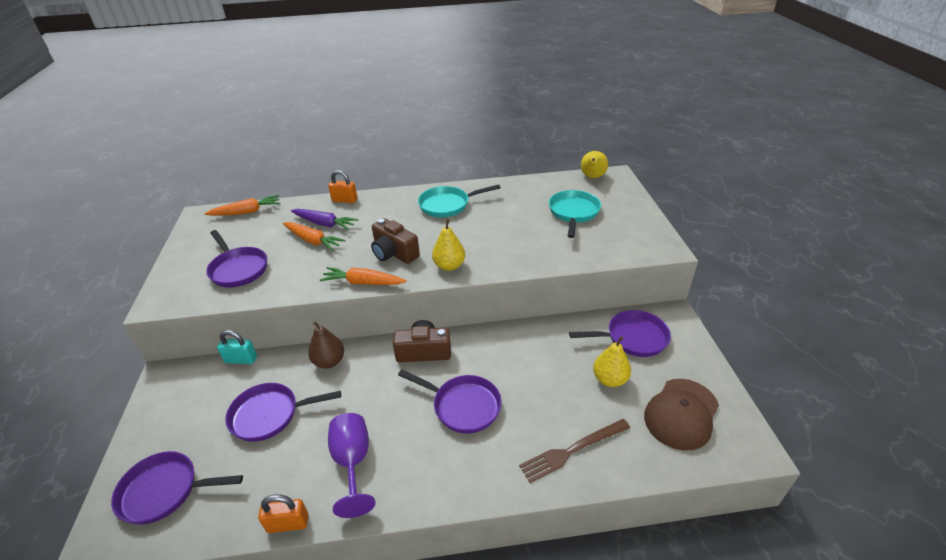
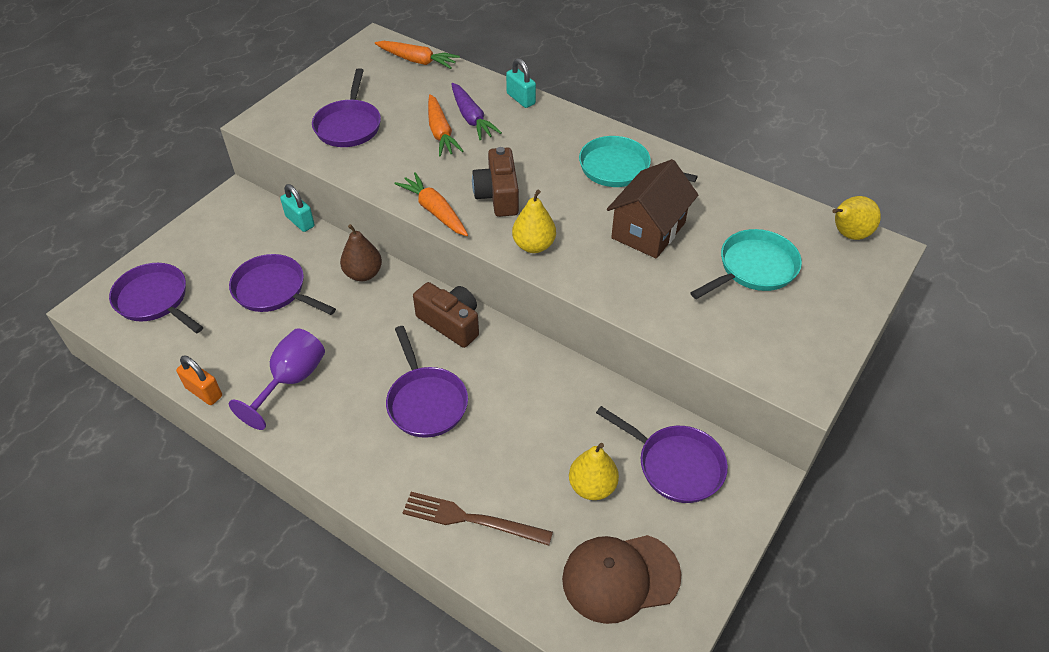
camera: 40 degrees right, 10 degrees up
orange padlock [328,170,357,203] -> turquoise padlock [506,58,536,108]
none -> brown house [607,159,698,259]

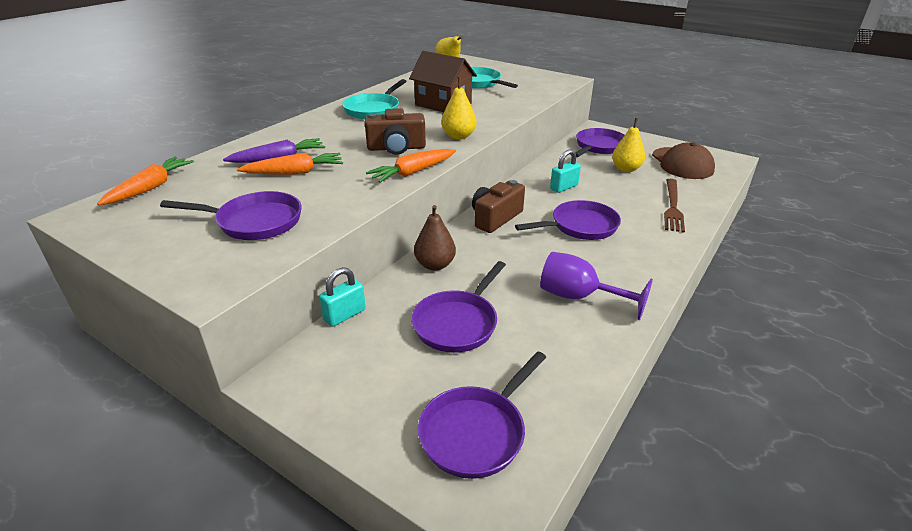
camera: 90 degrees left, 15 degrees down
orange padlock [176,356,222,405] -> none
turquoise padlock [506,58,536,108] -> turquoise padlock moved to [550,149,581,193]

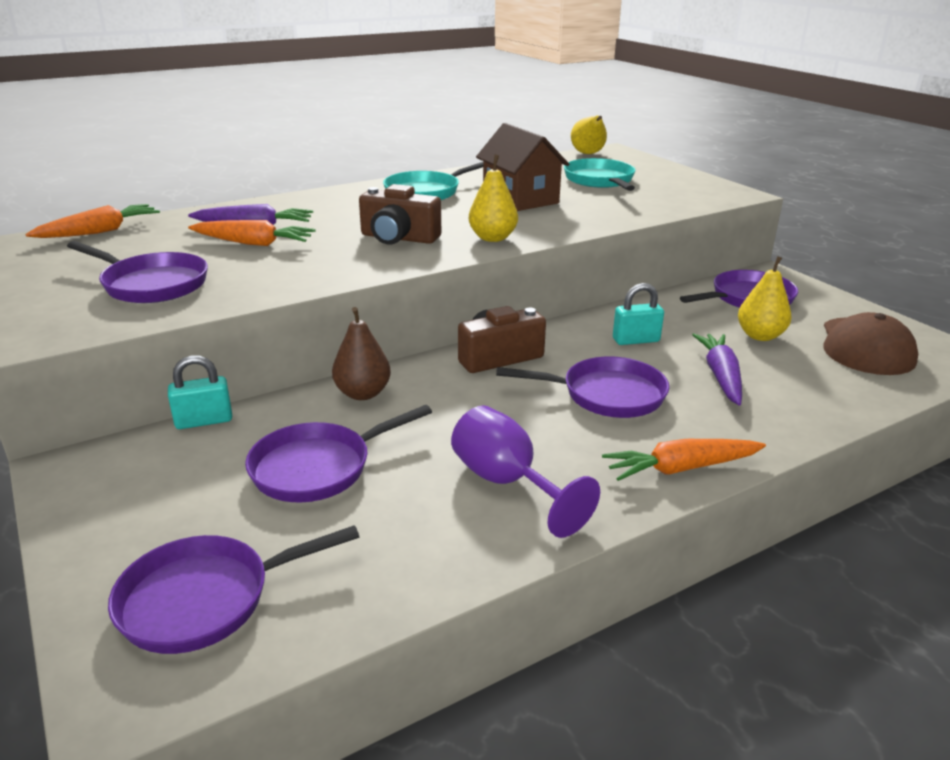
camera: 25 degrees right, 5 degrees down
orange carrot [366,149,456,183] -> orange carrot moved to [602,439,766,481]
brown fork [664,179,685,233] -> none
none -> purple carrot [692,333,742,406]

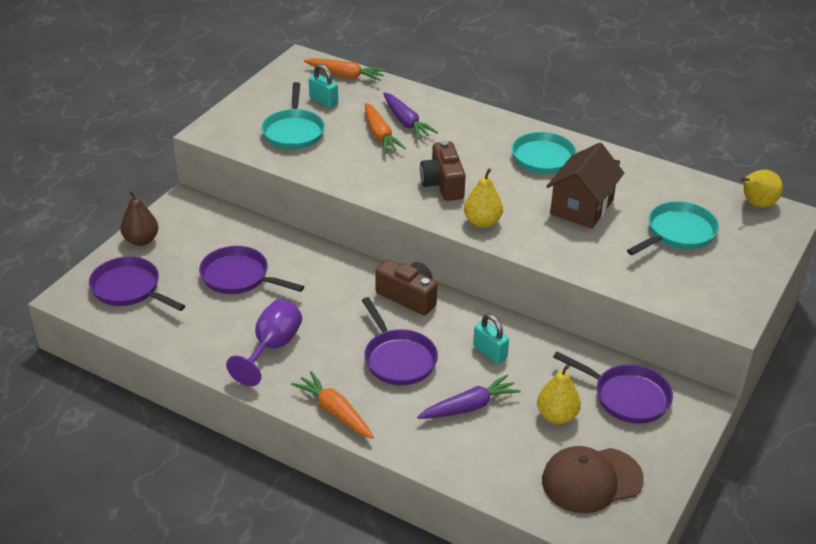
camera: 60 degrees right, 10 degrees up
purple pan [67,241,208,303] -> turquoise pan [261,82,325,149]
turquoise padlock [168,355,232,429] -> turquoise padlock moved to [309,64,338,108]
brown pear [332,307,391,400] -> brown pear moved to [120,190,158,246]

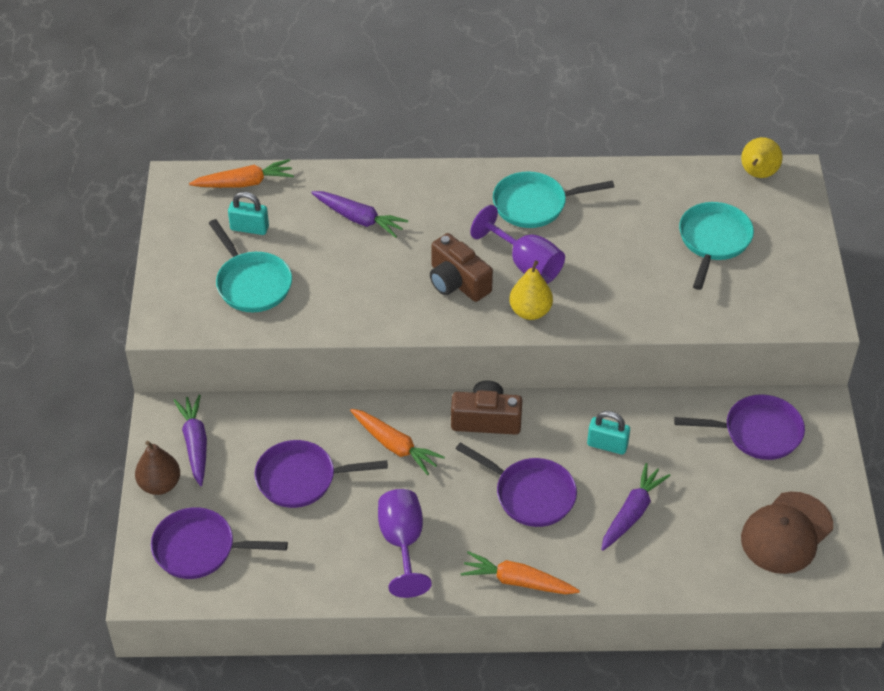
camera: 30 degrees left, 10 degrees up
orange carrot [365,103,406,153] -> orange carrot moved to [350,409,445,475]
yellow pear [537,364,581,424] -> none
brown house [546,143,624,229] -> none
none -> purple carrot [173,395,207,486]
none -> purple goblet [470,205,565,284]

